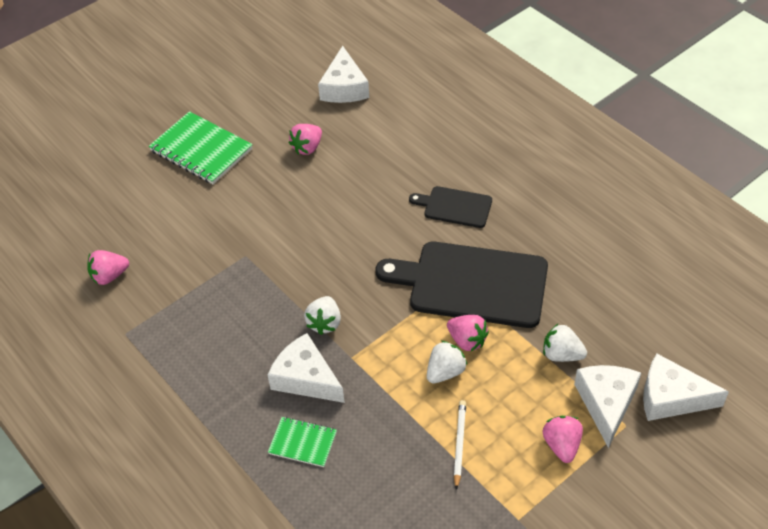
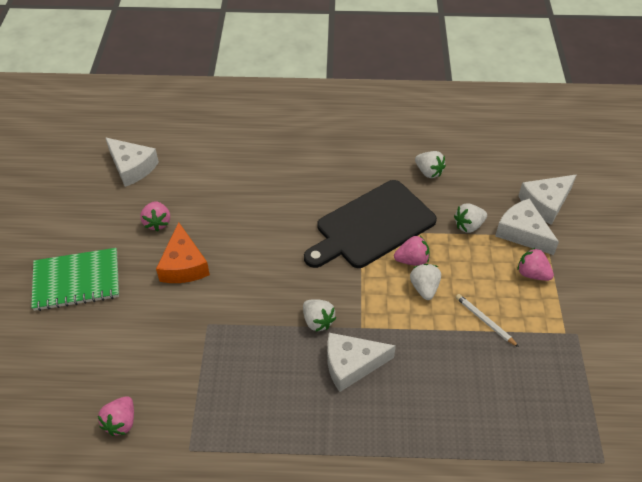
camera: 50 degrees left, 0 degrees up
green notebook [268,417,337,467] -> none
black cutting board [409,186,492,228] -> none
none -> orange cheese [156,222,210,283]
none -> white strawberry [415,151,446,178]

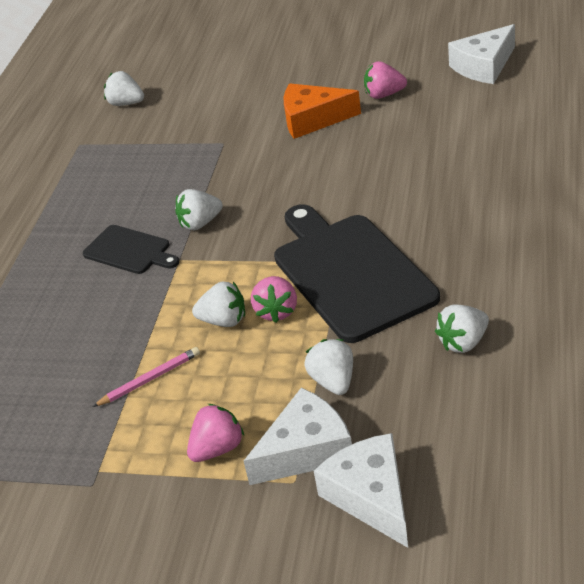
camera: 105 degrees right, 10 degrees down
green notebook [31,248,119,311] -> none
pink strawberry [98,396,134,436] -> white strawberry [104,71,144,106]
white cheese [327,333,396,392] -> black cutting board [83,225,179,274]
white pencil [456,294,519,347] -> pink pencil [92,347,200,407]

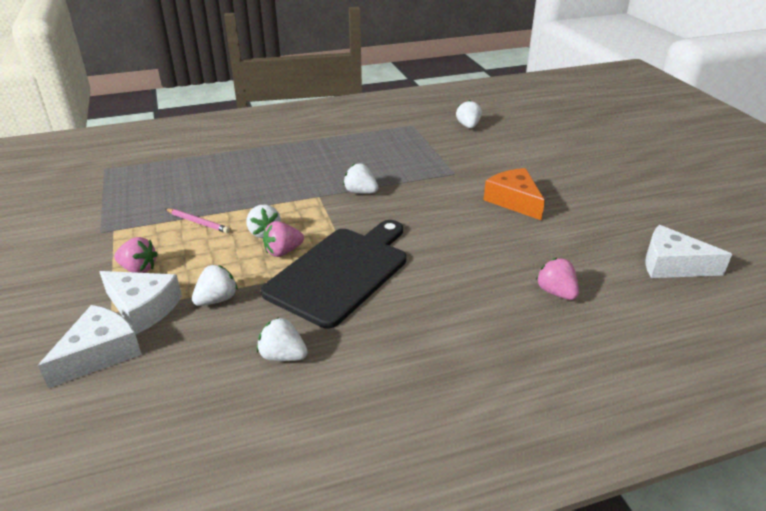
camera: 55 degrees right, 5 degrees down
black cutting board [83,225,179,274] -> none
pink strawberry [364,61,407,99] -> pink strawberry moved to [536,258,579,300]

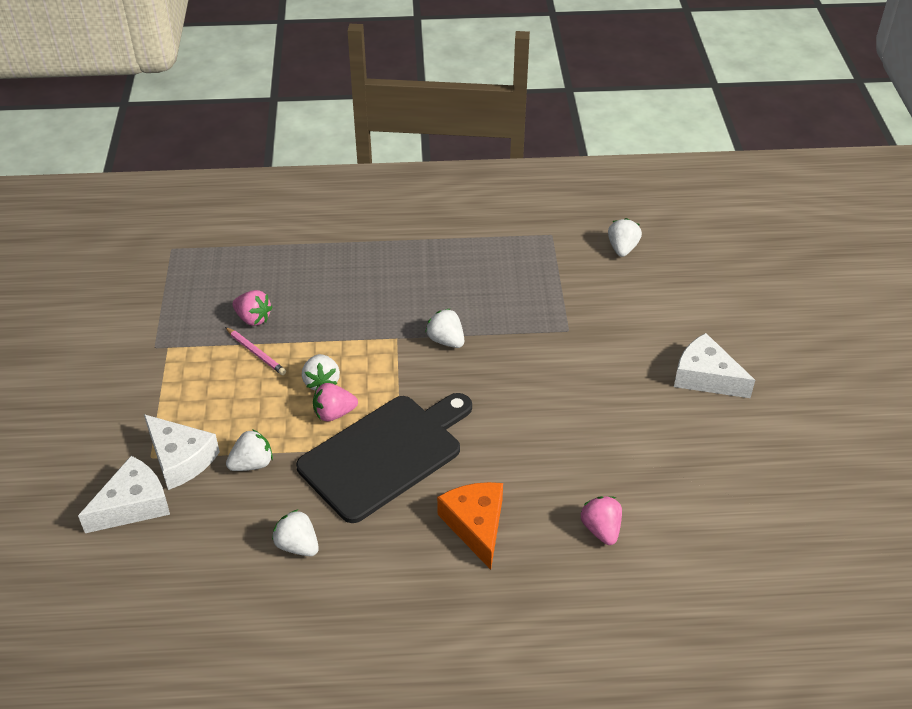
camera: 15 degrees right, 10 degrees up
pink strawberry [114,237,158,273] -> pink strawberry moved to [233,290,273,326]
orange cheese [484,168,545,220] -> orange cheese moved to [437,482,503,570]
white cheese [645,225,732,278] -> white cheese moved to [674,333,755,398]

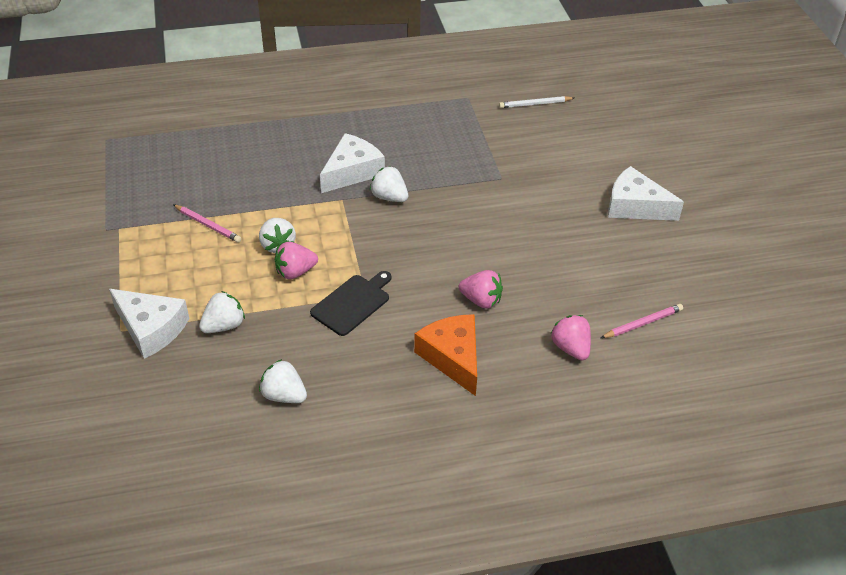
camera: 10 degrees left, 0 degrees up
white cheese [78,456,170,533] -> white cheese moved to [320,133,385,193]
pink strawberry [233,290,273,326] -> pink strawberry moved to [459,270,503,309]
black cutting board [296,393,472,523] -> black cutting board [310,271,392,336], size x0.51
white strawberry [608,218,642,257] -> white pencil [499,96,574,108]
none -> pink pencil [601,304,683,338]

